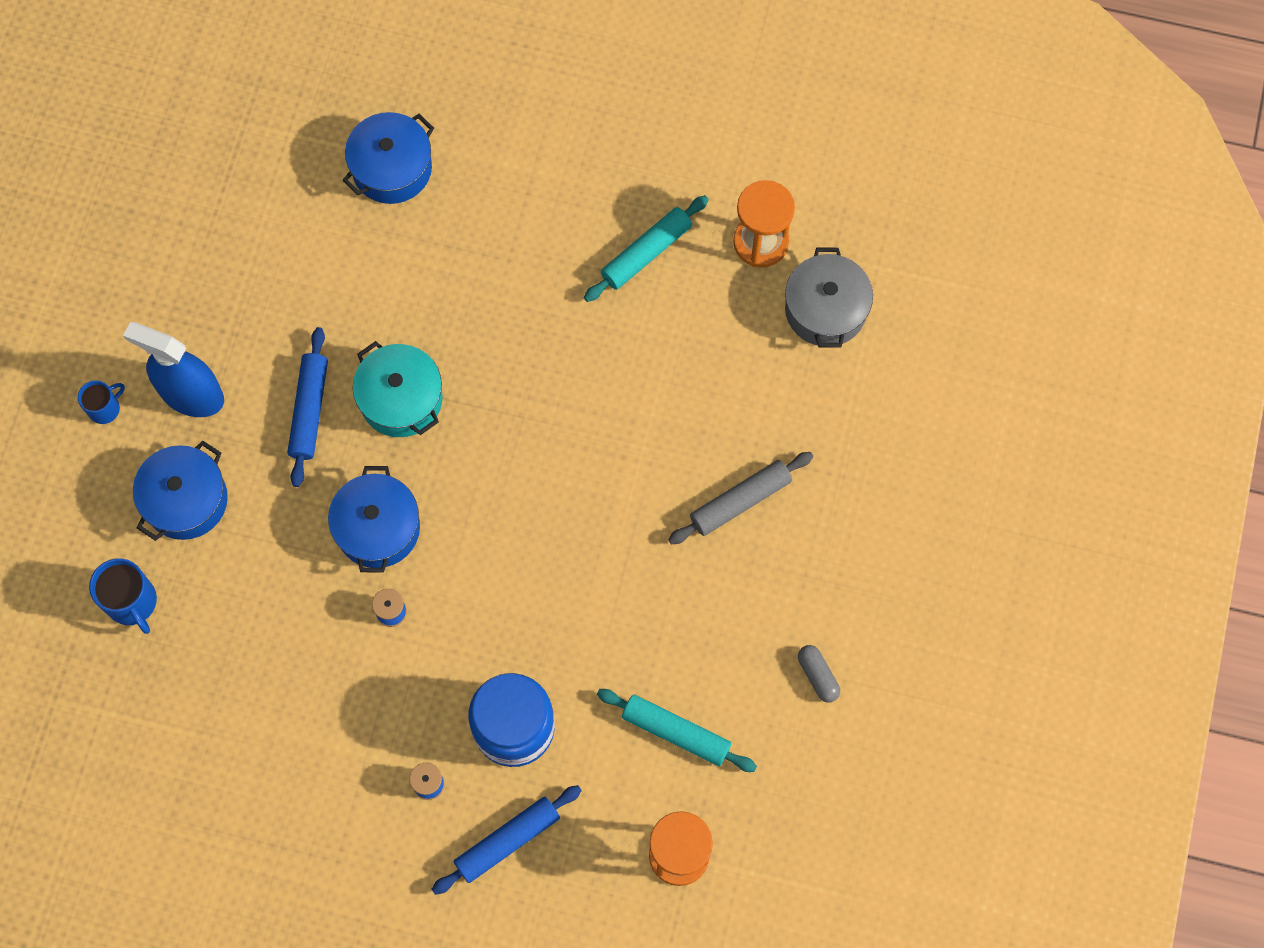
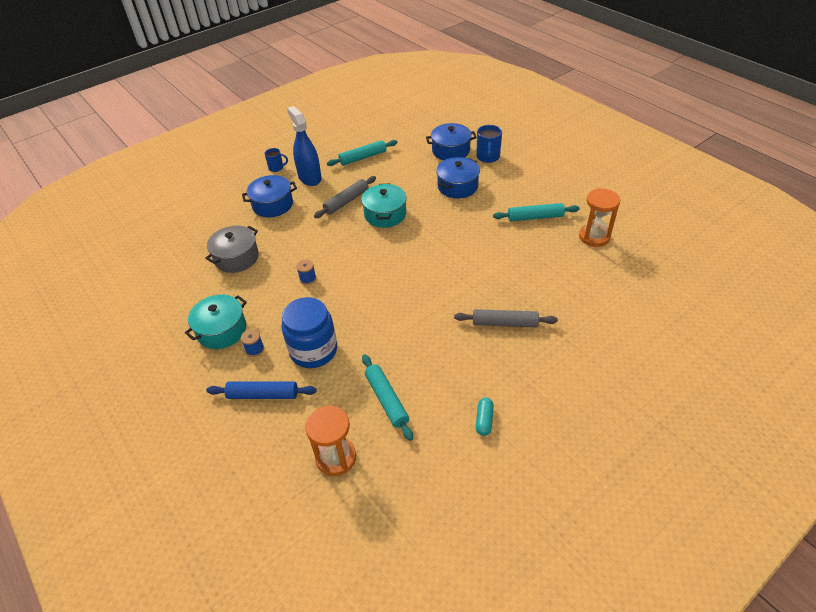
camera: 40 degrees right, 25 degrees down
blue mug [89,558,157,634] -> blue mug moved to [476,125,502,163]
blue rolling pin [287,327,328,487] -> grey rolling pin [314,176,376,218]
blue pot [328,466,420,572] -> blue pot moved to [436,157,480,198]
grey pot [785,248,873,348] -> grey pot moved to [205,226,259,273]
grey capsule [798,645,840,703] -> turquoise capsule [476,398,494,436]
none -> turquoise pot [185,295,247,349]
none -> turquoise rolling pin [327,140,397,166]

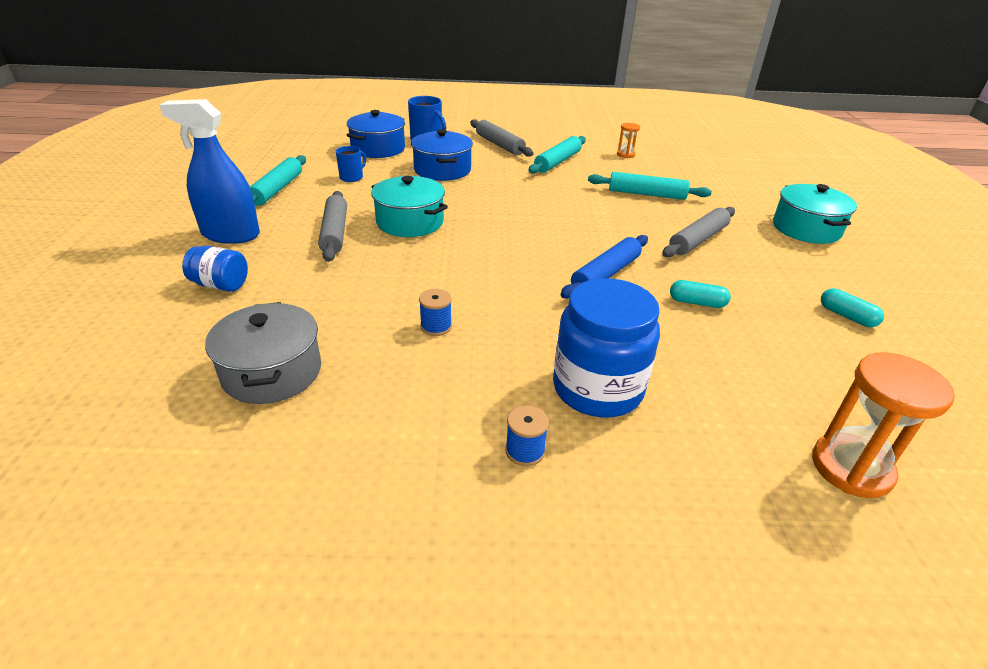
camera: 55 degrees left, 10 degrees down
turquoise pot [185,295,247,349] -> turquoise pot moved to [773,184,857,244]
blue rolling pin [206,382,316,399] -> blue rolling pin moved to [561,235,648,298]
blue pot [242,175,297,217] -> blue jar [182,246,248,292]
blue mug [265,148,288,172] -> blue mug moved to [336,146,366,182]
turquoise rolling pin [362,354,413,441] -> turquoise rolling pin moved to [588,172,712,200]
orange hourglass [579,188,620,247] -> orange hourglass [617,123,640,158], size x0.51
none -> grey rolling pin [470,119,533,157]
none -> turquoise capsule [670,280,731,308]

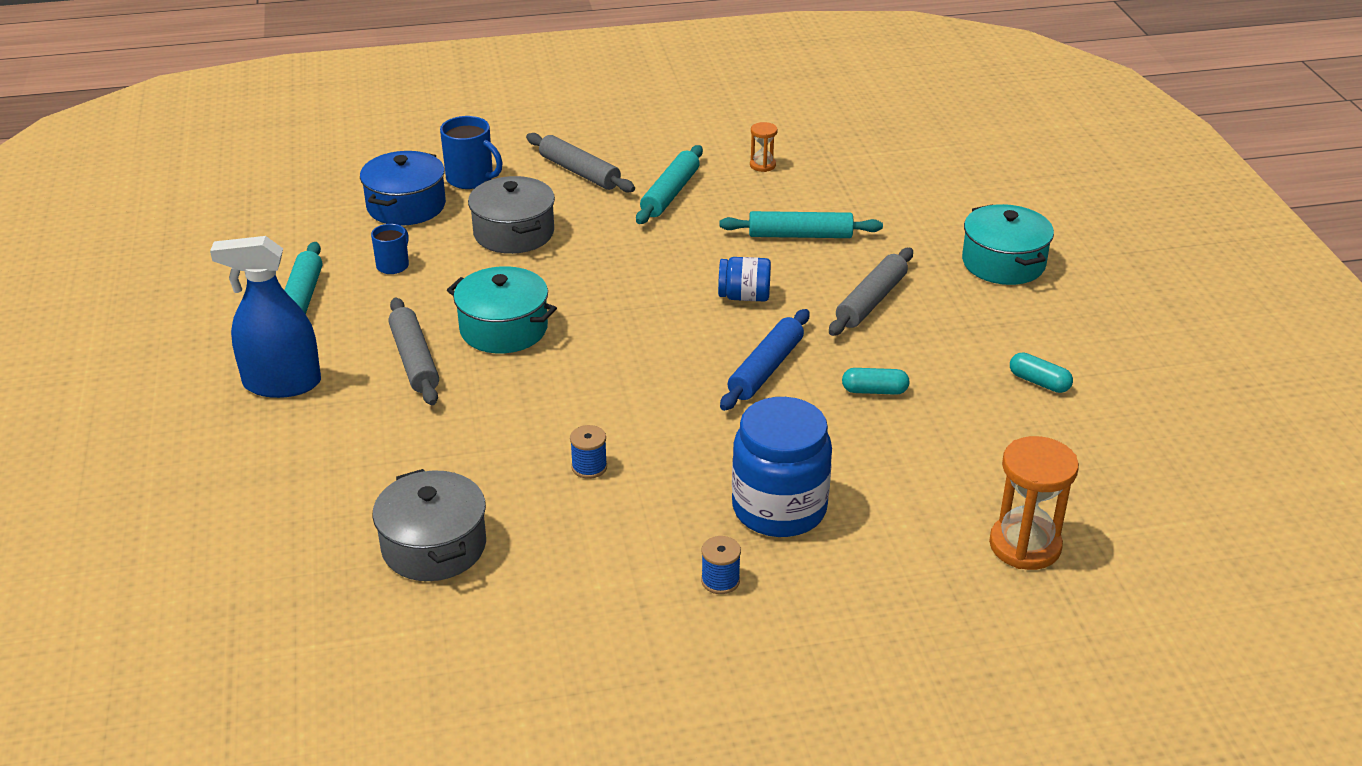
camera: 10 degrees left, 0 degrees up
blue jar [182,246,248,292] -> blue jar moved to [718,257,771,301]
blue pot [411,129,473,181] -> grey pot [468,176,555,254]

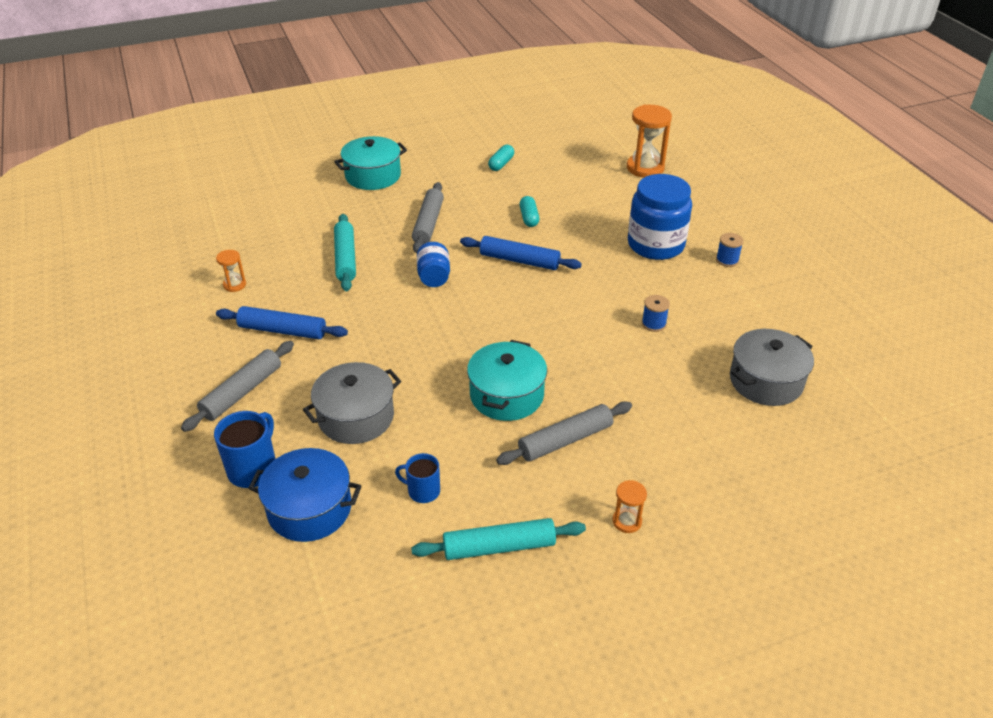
camera: 100 degrees left, 5 degrees up
blue spray bottle [210,236,321,398] -> orange hourglass [613,480,647,533]
turquoise rolling pin [636,145,703,224] -> blue rolling pin [216,306,348,339]
grey rolling pin [829,248,913,336] -> grey rolling pin turned 75 degrees clockwise [412,182,444,253]

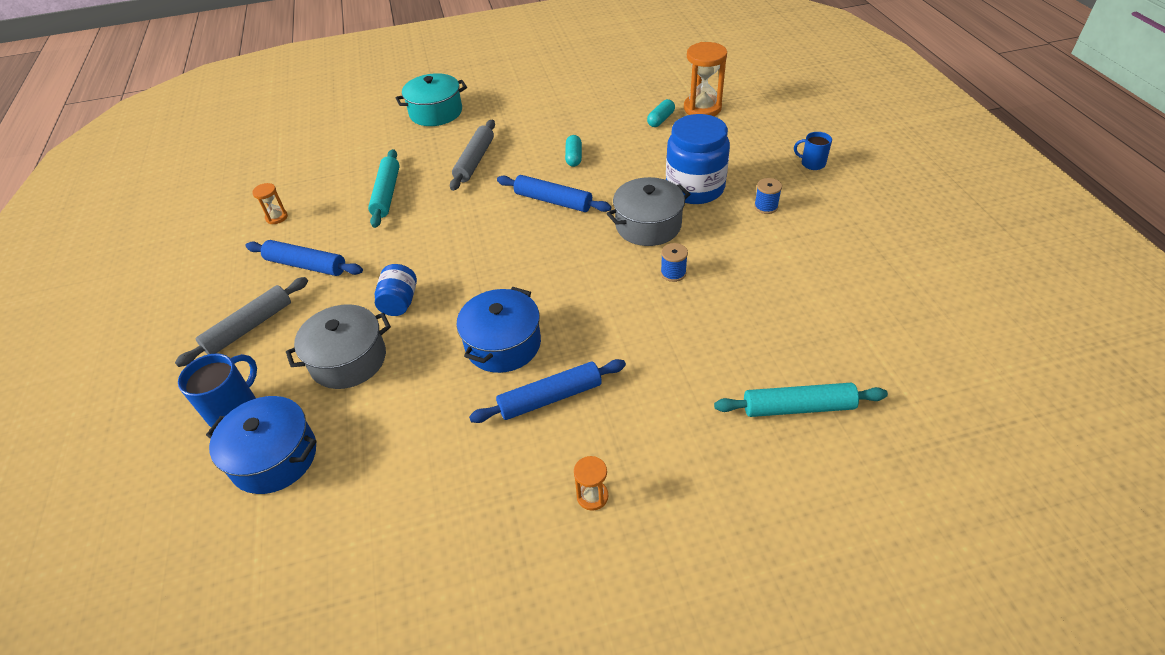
camera: 10 degrees right, 5 degrees up
blue mug [395,453,440,503] -> blue mug moved to [794,132,832,170]
turquoise rolling pin [411,518,586,560] -> turquoise rolling pin moved to [714,383,888,417]
blue jar [417,242,450,287] -> blue jar moved to [375,264,417,316]
turquoise pot [467,340,547,421] -> blue pot [456,287,541,373]
turquoise capsule [488,145,514,171] -> turquoise capsule moved to [647,99,675,127]
grey rolling pin [496,401,632,465] -> blue rolling pin [469,359,626,423]
grey pot [730,329,814,406] -> grey pot moved to [606,177,690,246]

